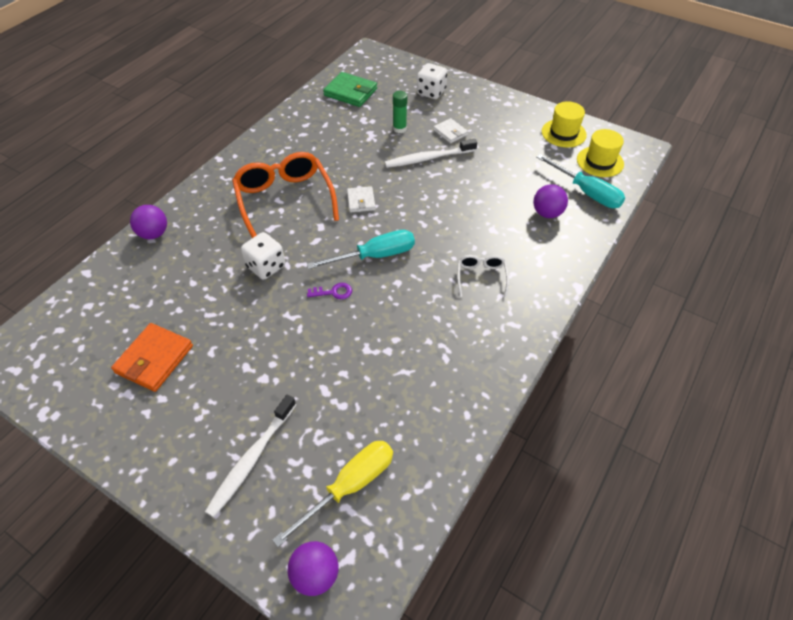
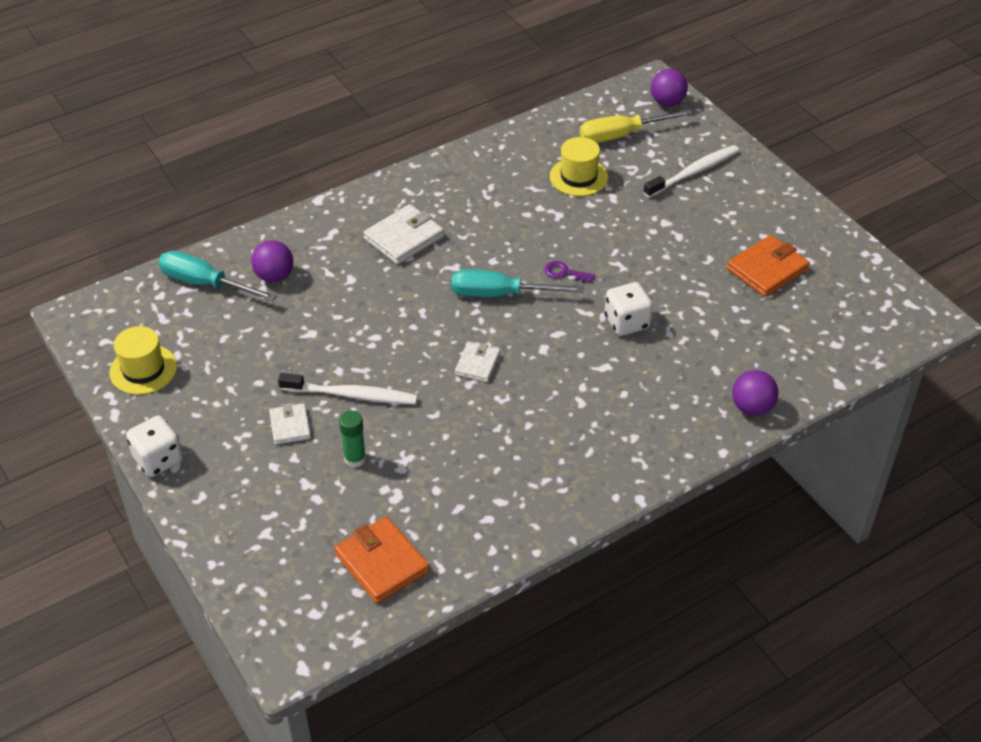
camera: 155 degrees left, 5 degrees down
orange glasses [232,152,339,238] -> none
green wallet [323,72,377,107] -> orange wallet [334,516,430,604]
white dice [417,63,447,99] -> white dice moved to [126,416,183,477]
white glasses [457,255,509,298] -> white wallet [364,204,444,265]
turquoise screwdriver [536,154,625,208] -> turquoise screwdriver turned 45 degrees counterclockwise [159,251,277,301]
yellow hat [577,129,624,177] -> yellow hat moved to [550,137,608,196]

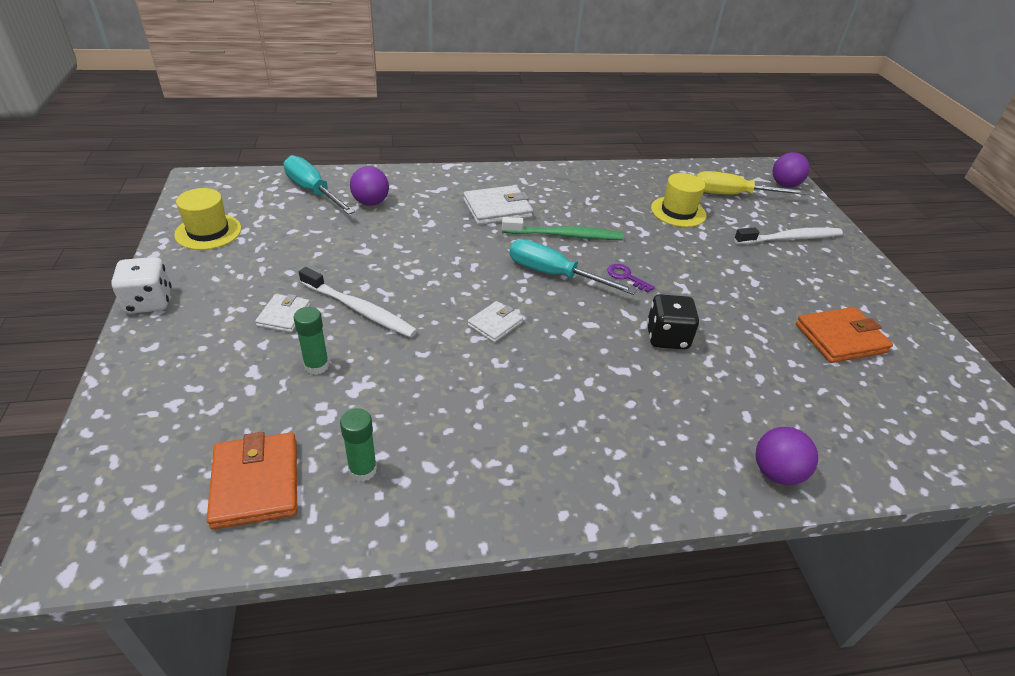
camera: 20 degrees right, 5 degrees down
white dice [605,282,653,336] -> black dice [647,294,699,350]
none -> green glue stick [340,408,377,482]
none -> green toothbrush [502,217,623,240]

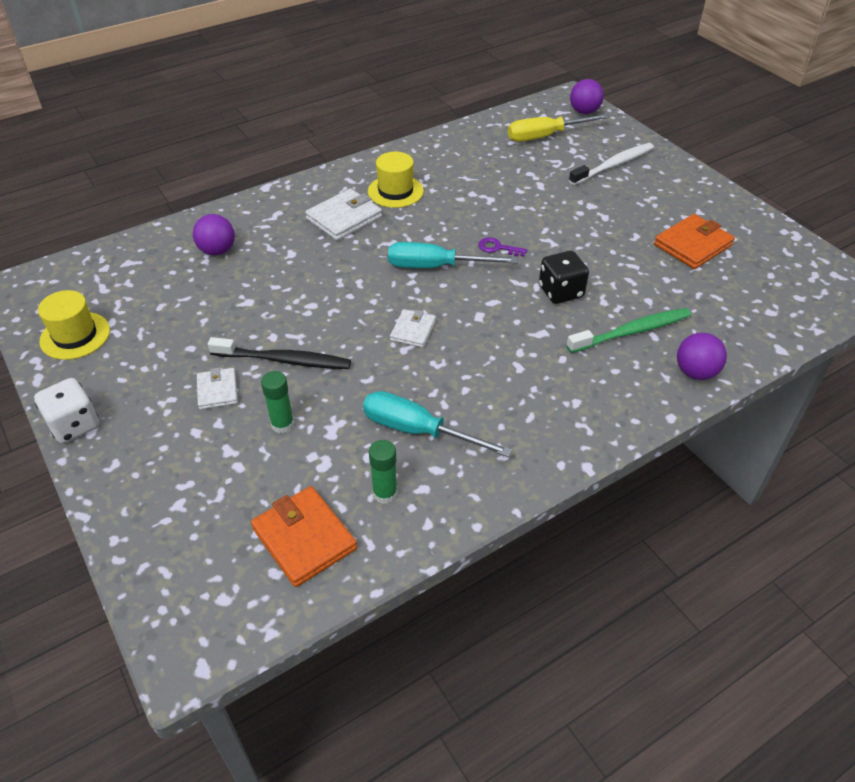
camera: 20 degrees left, 5 degrees up
turquoise screwdriver [283,155,355,215] -> turquoise screwdriver moved to [363,391,513,457]
white toothbrush [299,267,417,338] -> black toothbrush [208,337,351,369]
green toothbrush [502,217,623,240] -> green toothbrush moved to [566,308,691,353]
yellow hat [651,173,706,227] -> yellow hat moved to [368,152,424,208]

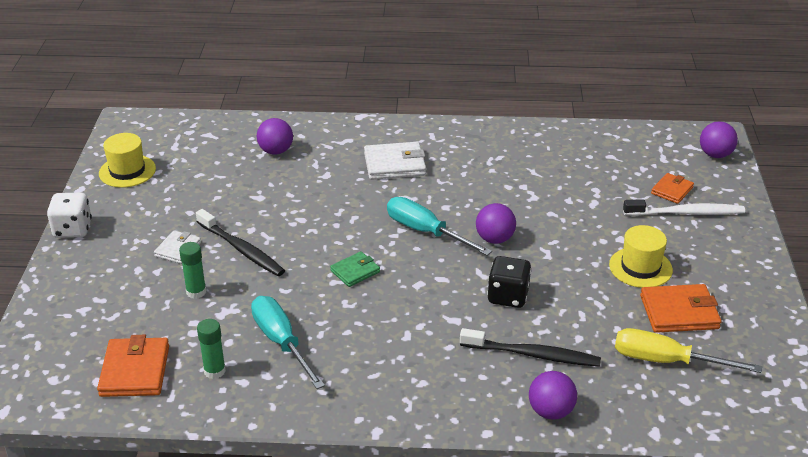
camera: 35 degrees right, 10 degrees down
yellow hat [368,152,424,208] -> yellow hat moved to [609,225,673,288]
white wallet [390,309,436,348] -> green wallet [330,251,380,287]
purple key [478,237,527,257] -> purple ball [476,203,516,244]
yellow screwdriver [508,114,609,142] -> yellow screwdriver moved to [615,328,762,373]
green toothbrush [566,308,691,353] -> black toothbrush [460,328,601,367]
none -> orange wallet [651,173,694,204]

